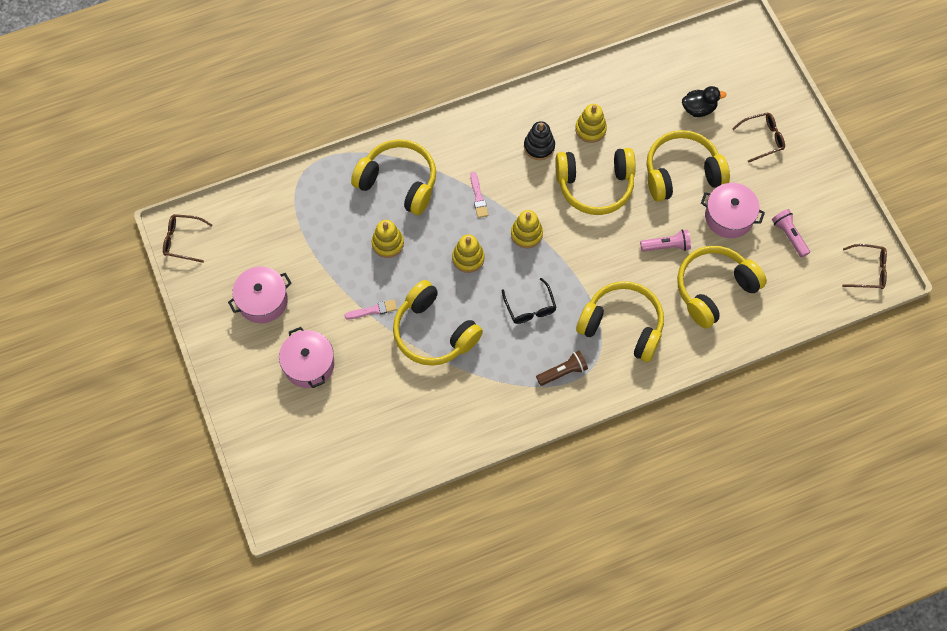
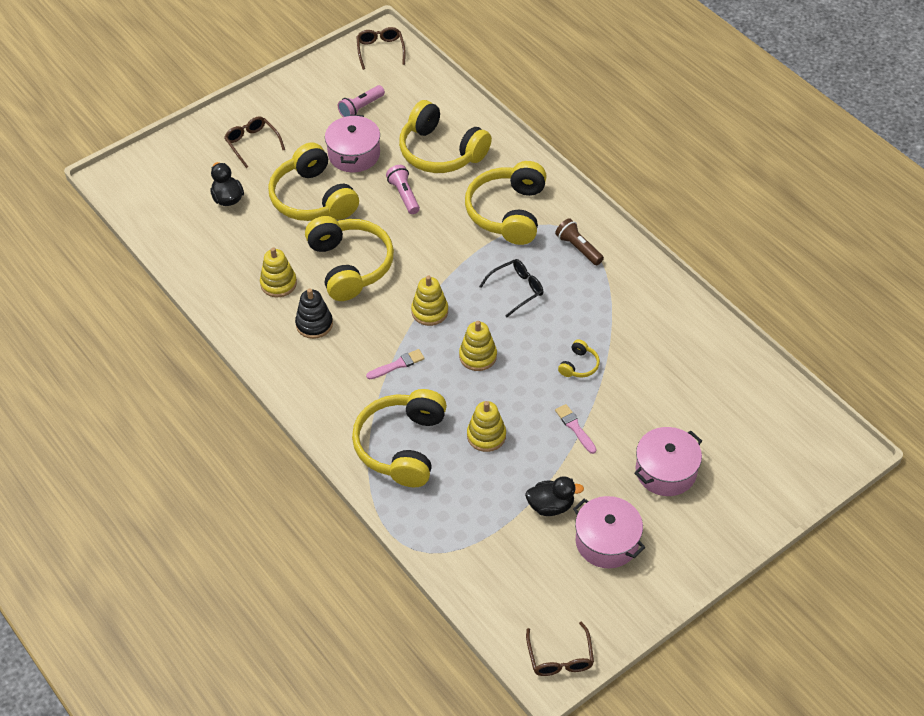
camera: 105 degrees left, 15 degrees down
yellow headphones [393,280,483,366] -> yellow headphones [558,339,600,378], size x0.42
none -> black duck [525,476,584,516]

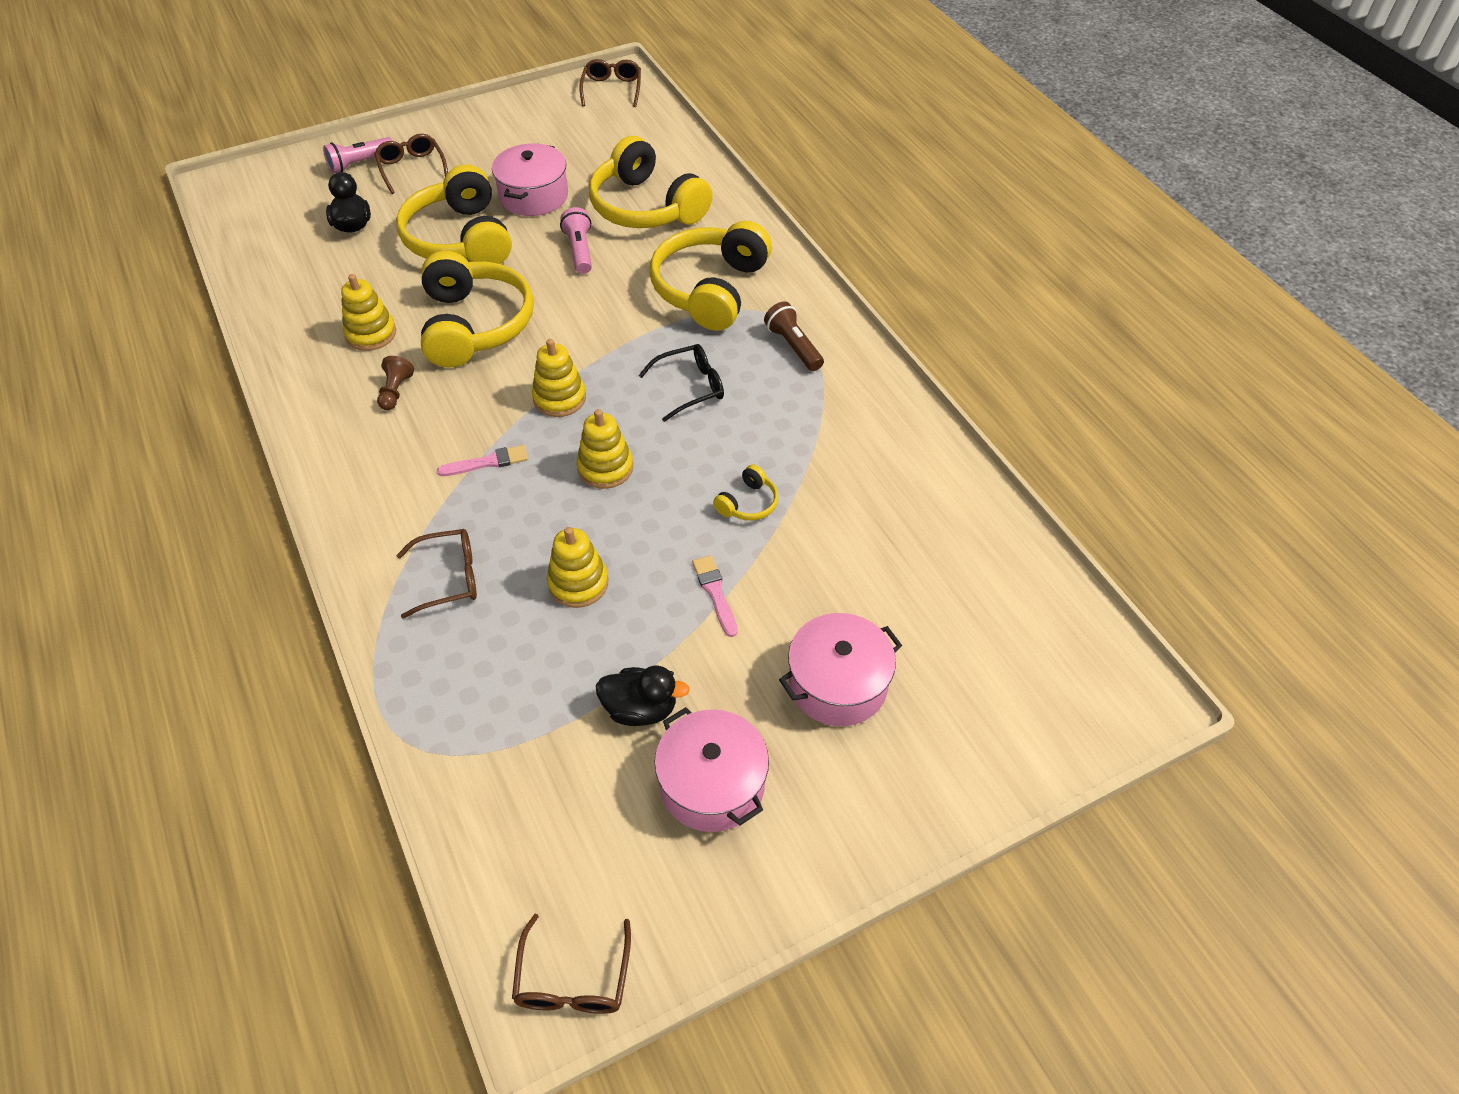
camera: 10 degrees right, 0 degrees up
black stacking toy [295,288,333,339] -> brown pawn [377,356,414,410]
pink flashlight [338,85,385,117] -> pink flashlight moved to [323,137,392,174]
yellow headphones [352,389,447,487] -> brown glasses [397,529,477,619]

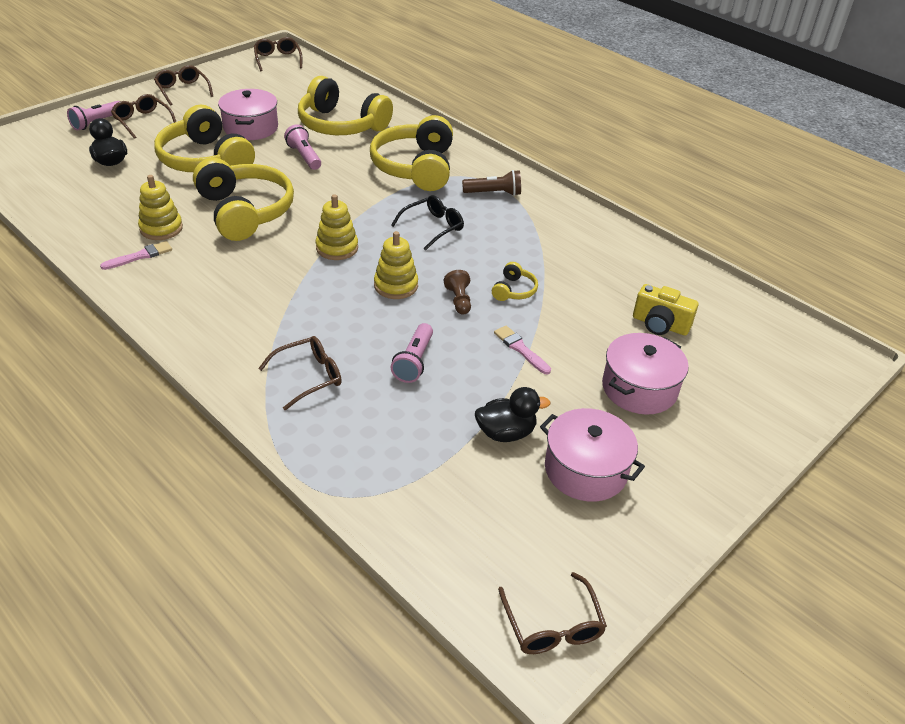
camera: 20 degrees left, 10 degrees down
brown pawn [377,356,414,410] -> brown pawn moved to [444,270,471,314]
pink brush [437,445,528,476] -> pink brush moved to [100,241,172,270]
yellow stacking toy [547,527,608,608] -> pink flashlight [391,323,433,383]
brown flashlight [764,301,824,371] -> brown flashlight turned 135 degrees clockwise [462,170,521,196]
none -> brown glasses [154,65,213,106]
none -> yellow camera [633,284,698,335]

